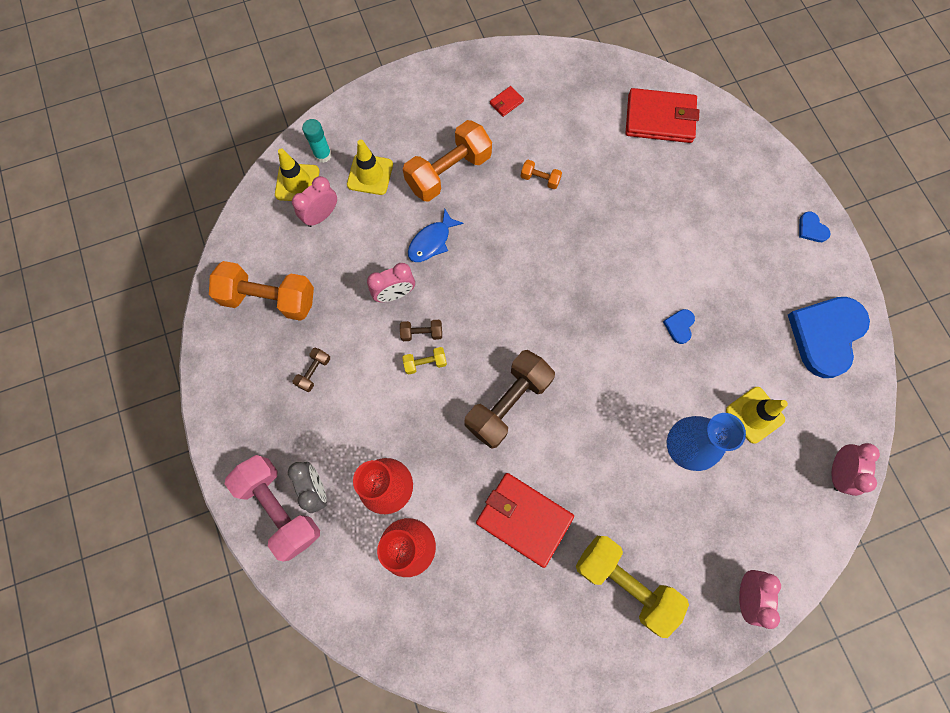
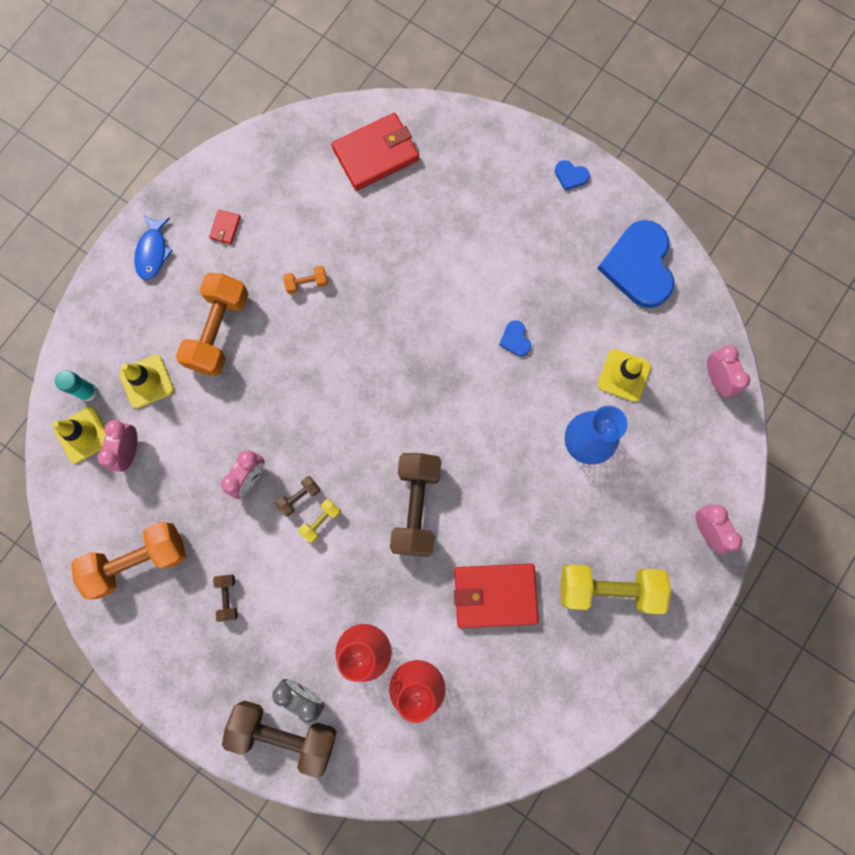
camera: 35 degrees left, 5 degrees up
pink dumbbell [225,455,320,562] -> brown dumbbell [222,701,337,778]
blue fish [408,209,464,262] -> blue fish moved to [134,216,173,280]

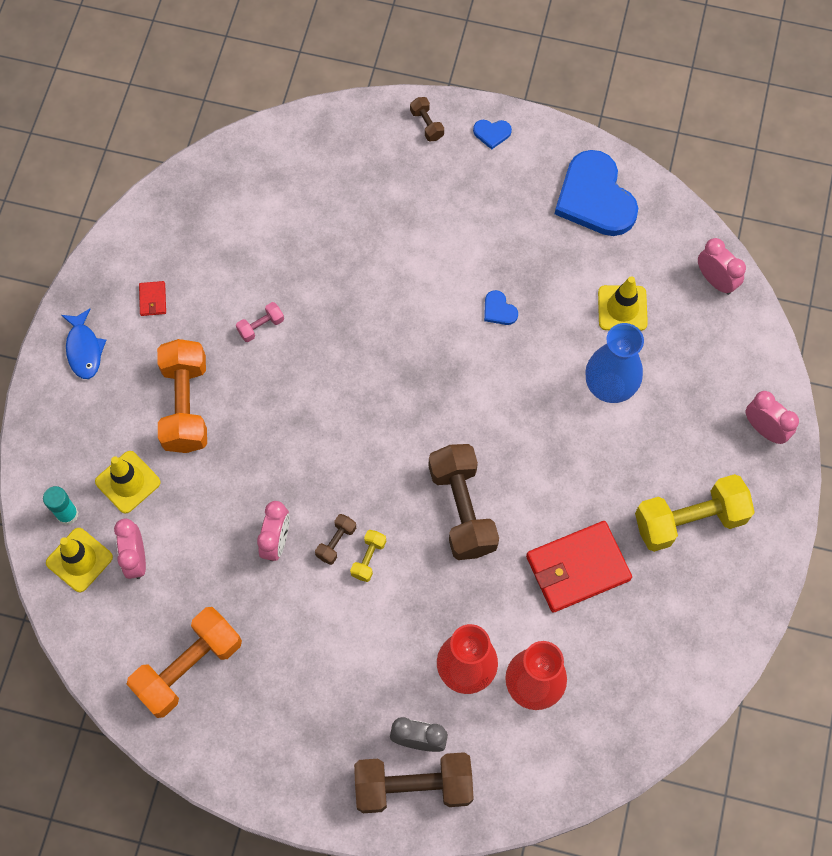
camera: 20 degrees left, 10 degrees down
brown dumbbell [213,575,238,622] -> brown dumbbell moved to [410,97,444,141]
orange dumbbell [283,266,328,294] -> pink dumbbell [236,302,284,342]
red wallet [331,113,419,191] -> none

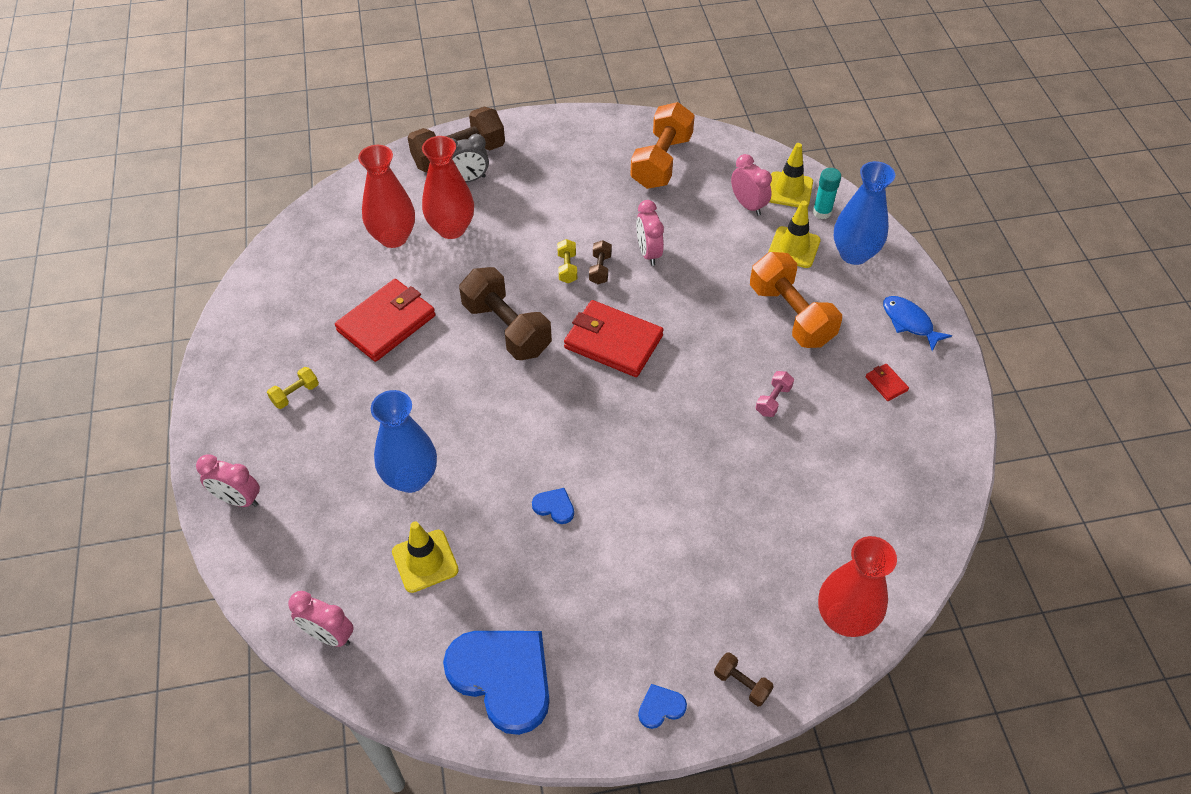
camera: 155 degrees right, 15 degrees down
yellow dumbbell [635,474,755,552] -> yellow dumbbell [267,367,319,409], size x0.45
none -> red wallet [564,300,663,377]
none -> red vase [818,536,897,637]
none -> blue vase [834,161,895,265]

